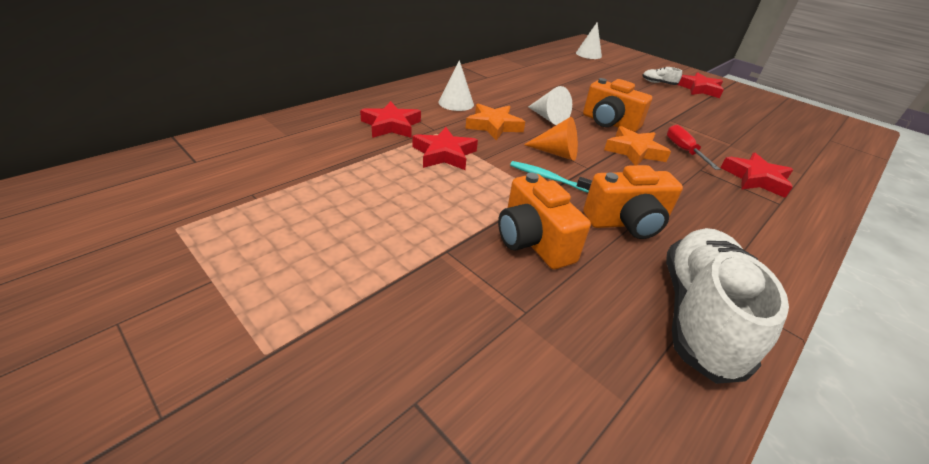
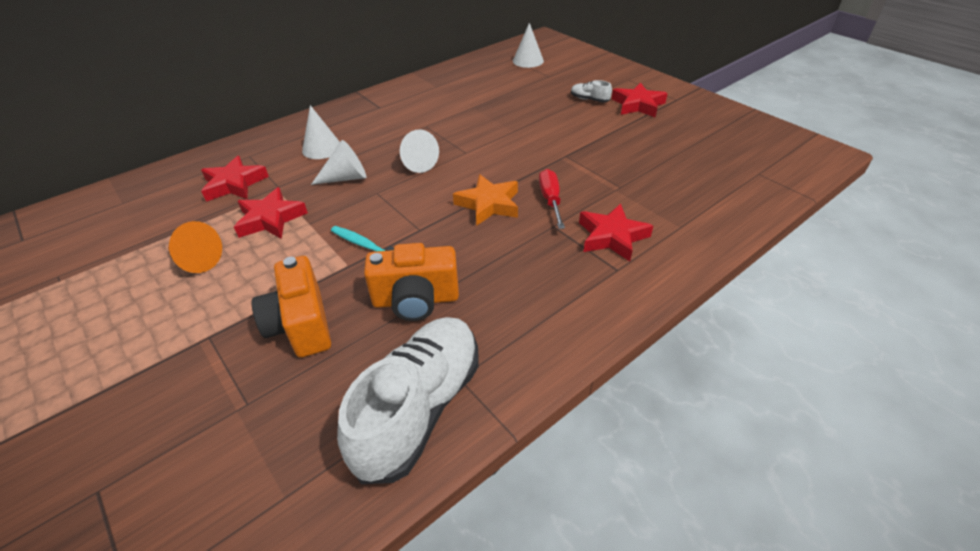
camera: 10 degrees right, 5 degrees up
orange star [465,104,525,140] -> white cone [311,140,366,185]
orange cone [524,117,578,161] -> orange cone moved to [168,221,222,273]
orange camera [583,78,652,132] -> none

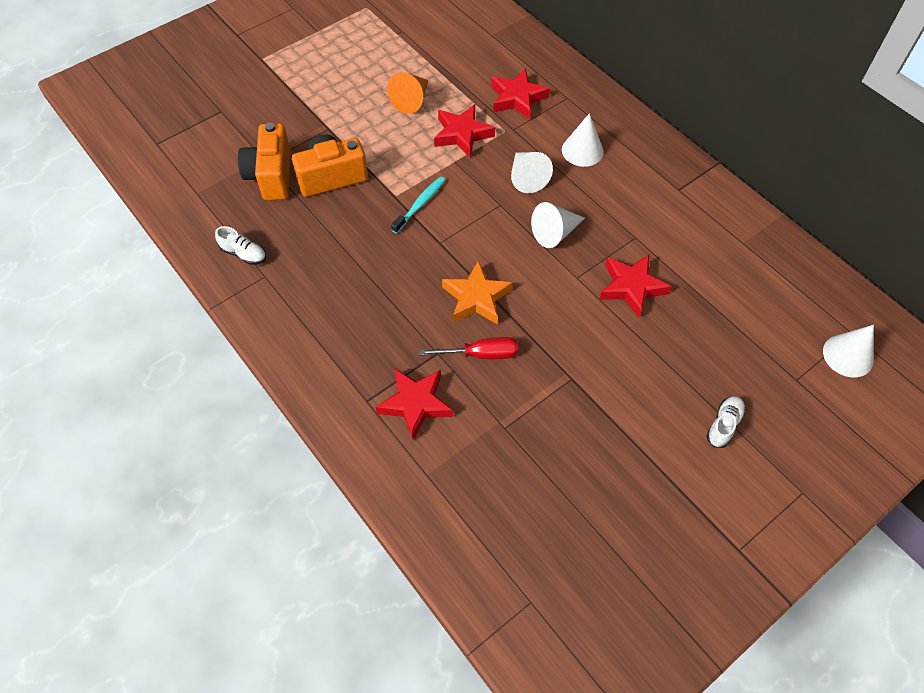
camera: 90 degrees right, 15 degrees up
white shoe [337,317,479,484] -> white shoe [215,226,266,265], size x0.41
orange camera [364,243,459,321] -> orange camera moved to [238,123,291,200]
red star [612,82,668,117] -> red star moved to [599,255,671,318]

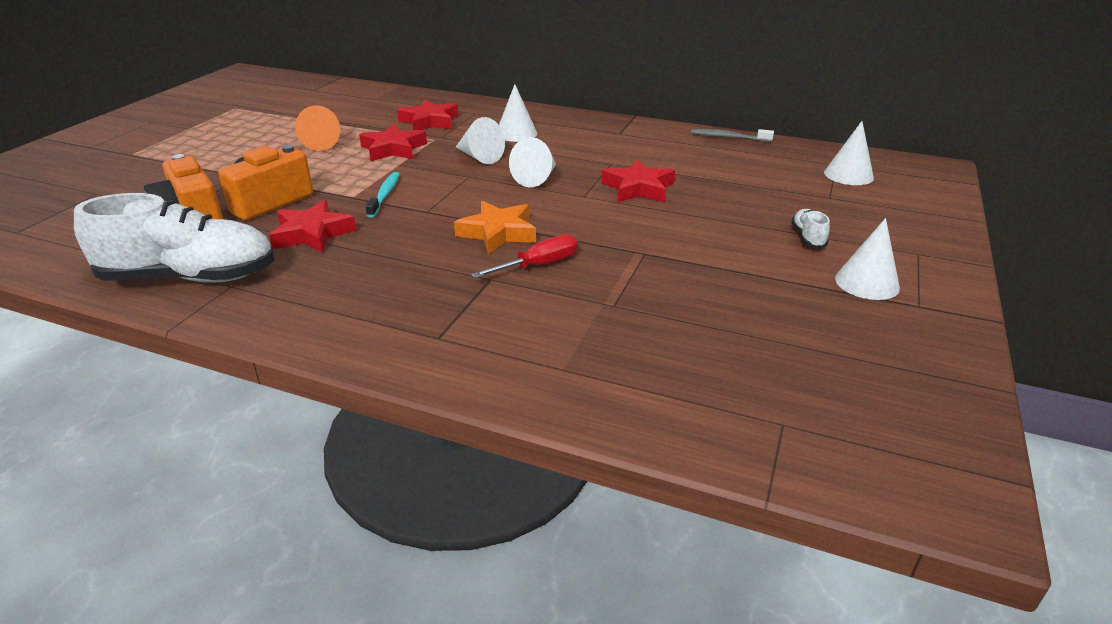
camera: 30 degrees left, 25 degrees down
white shoe [215,226,266,265] -> white shoe [74,193,274,283], size x2.43
red star [376,368,453,440] -> red star moved to [269,200,357,253]
none -> grey toothbrush [691,129,774,142]
none -> white cone [835,218,900,300]

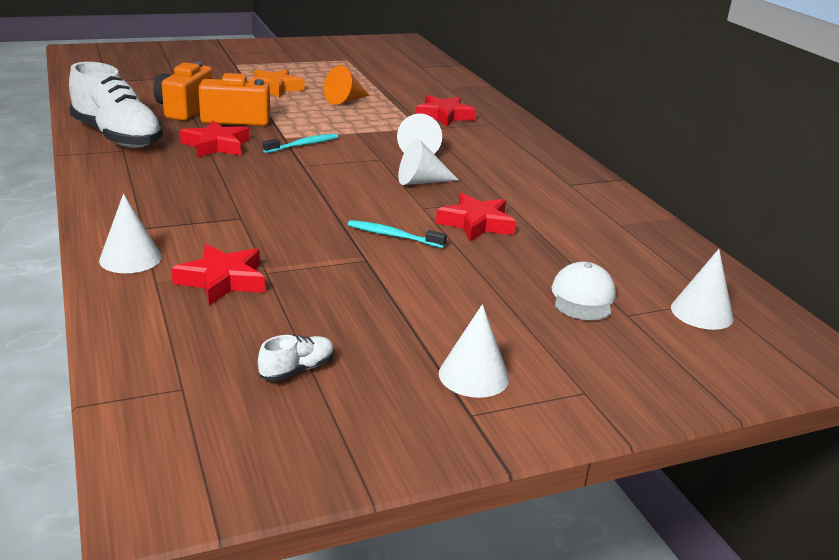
camera: 45 degrees right, 5 degrees down
red star [359,124,427,161] -> red star moved to [171,244,265,306]
orange star [454,201,536,254] -> orange star moved to [248,69,305,98]
red screwdriver [471,234,578,278] -> none
white cone [499,84,537,142] -> white cone moved to [99,194,162,273]
grey toothbrush [691,129,774,142] -> none
white shoe [791,209,830,249] -> white shoe moved to [258,335,334,381]
none -> turquoise toothbrush [348,220,447,248]
none -> white cap [552,262,616,320]

